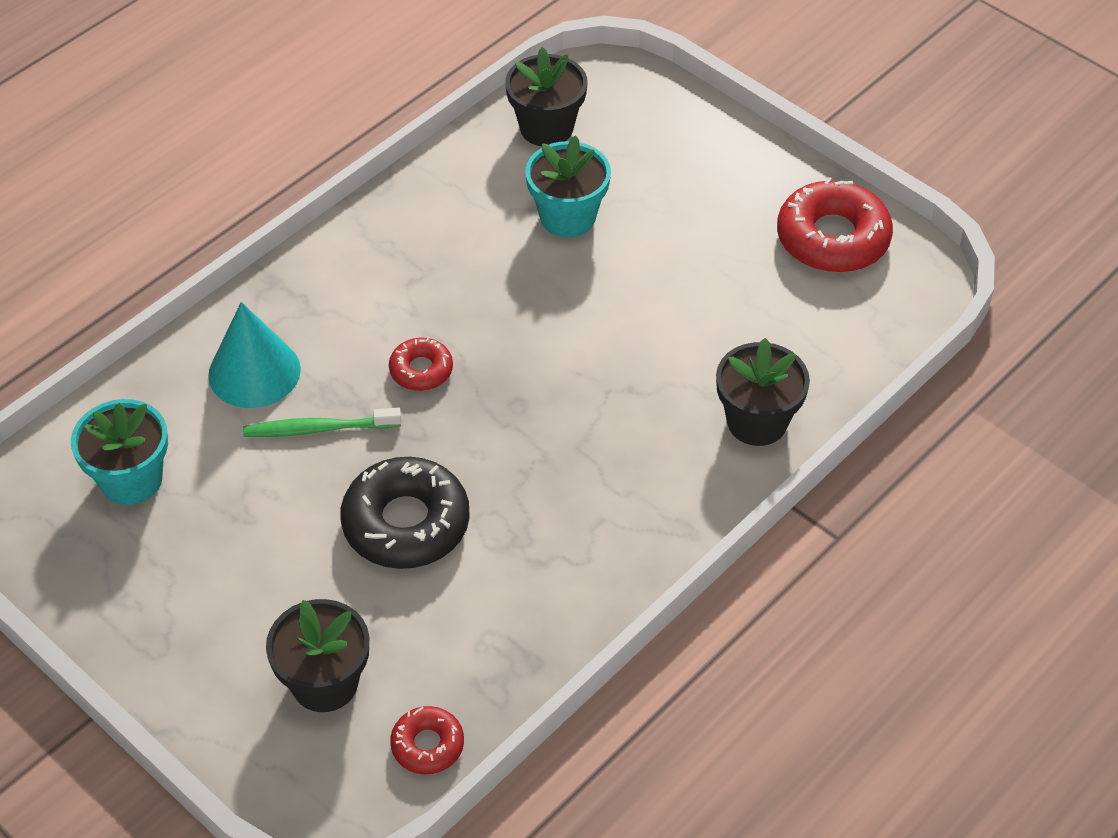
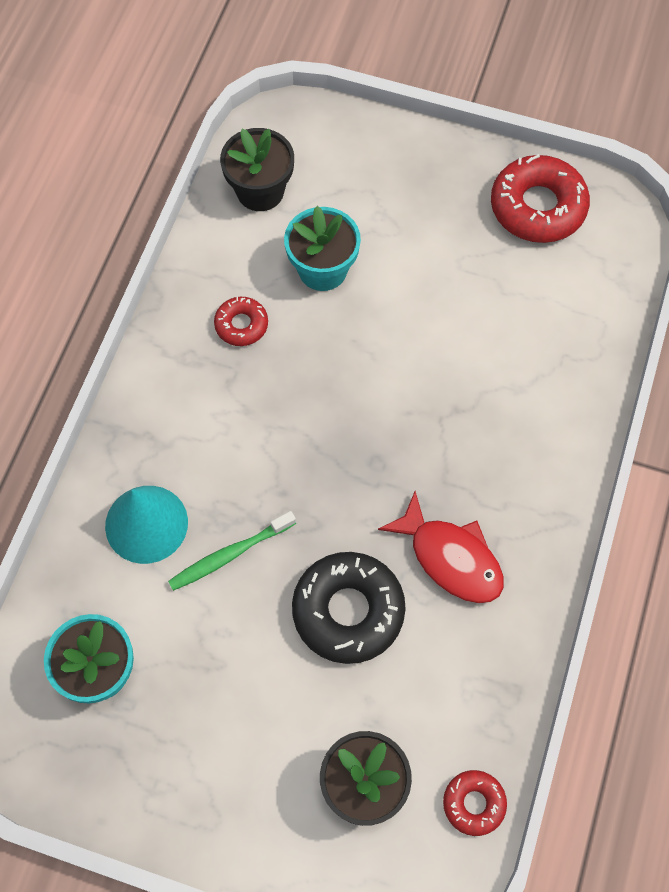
camera: 25 degrees left, 15 degrees up
red donut [389,337,453,391] -> red donut moved to [214,297,268,346]
black flower pot [716,338,810,446] -> none
none -> red fish [378,491,504,603]

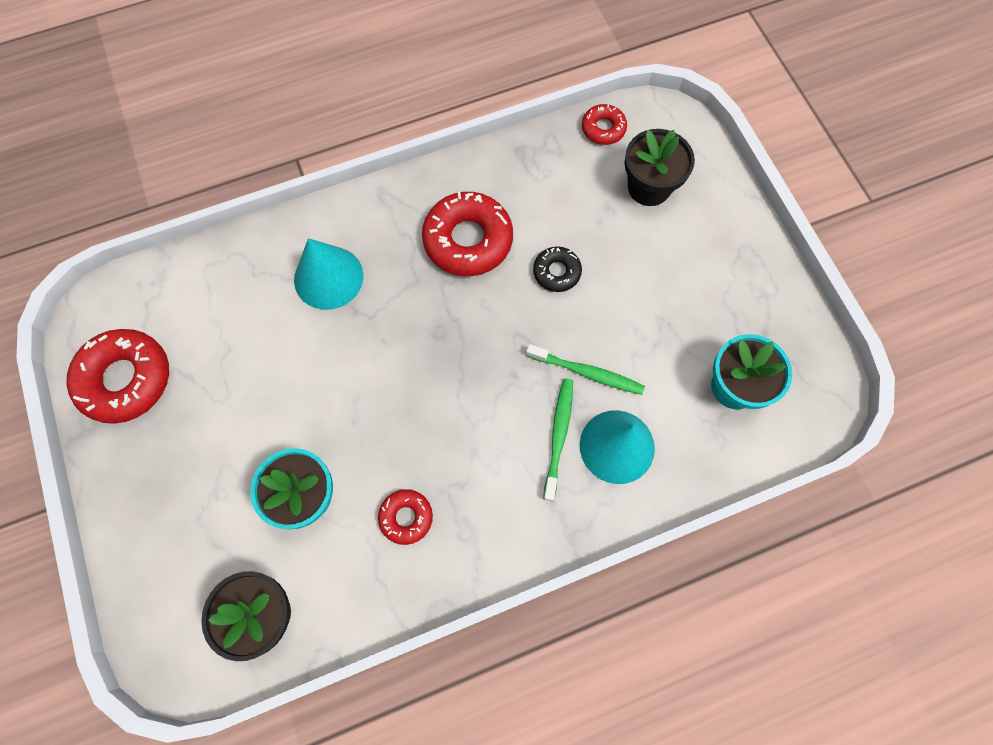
camera: 130 degrees left, 5 degrees up
black donut [292,552,406,664] -> black donut [533,246,582,292], size x0.53
red fish [378,491,504,603] -> red donut [422,192,513,276]
none -> turquoise cone [294,238,364,310]
none -> green toothbrush [543,378,573,501]

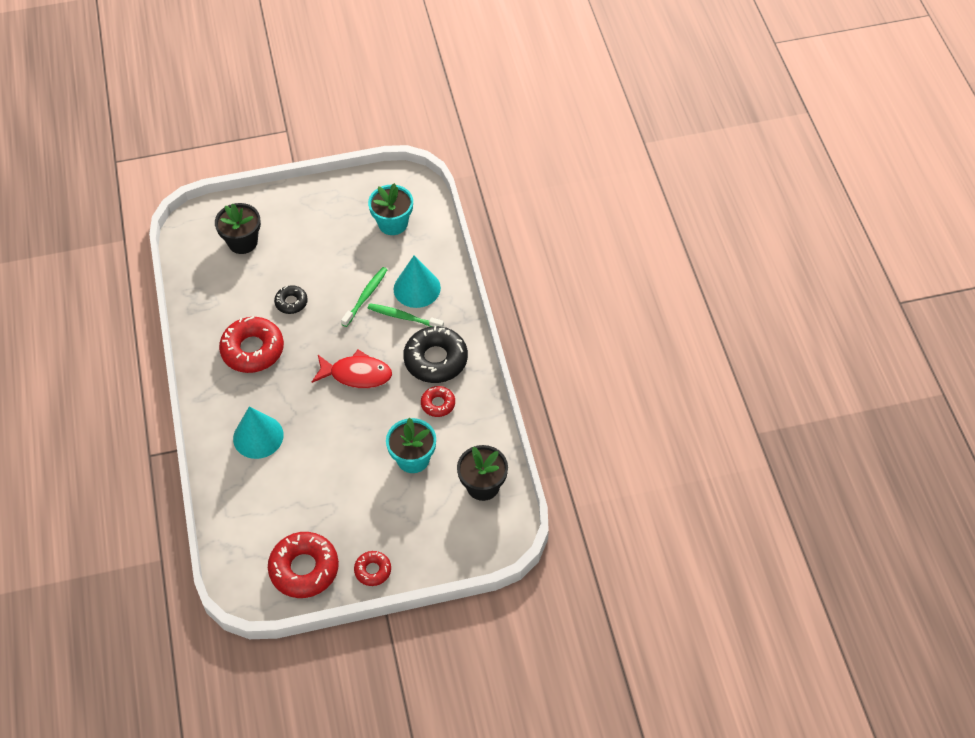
camera: 80 degrees left, 15 degrees down
red donut [582,104,627,145] -> red donut moved to [354,551,391,586]
none -> red fish [312,350,392,388]
none -> black donut [403,326,468,383]

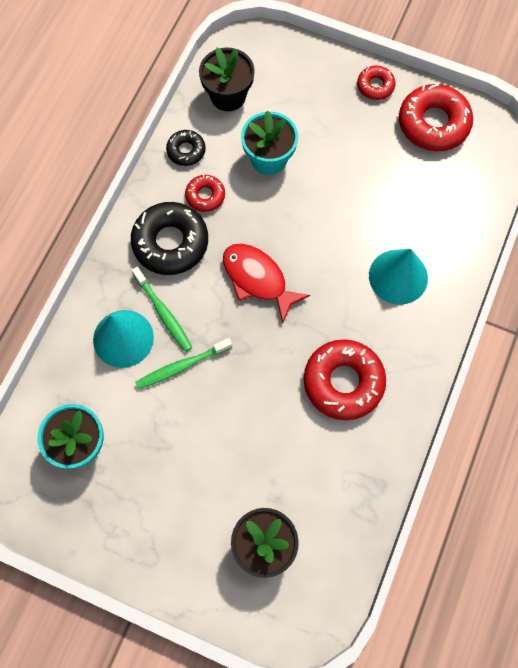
camera: 145 degrees left, 15 degrees up
black donut [274,285,308,314] -> black donut moved to [166,130,206,166]

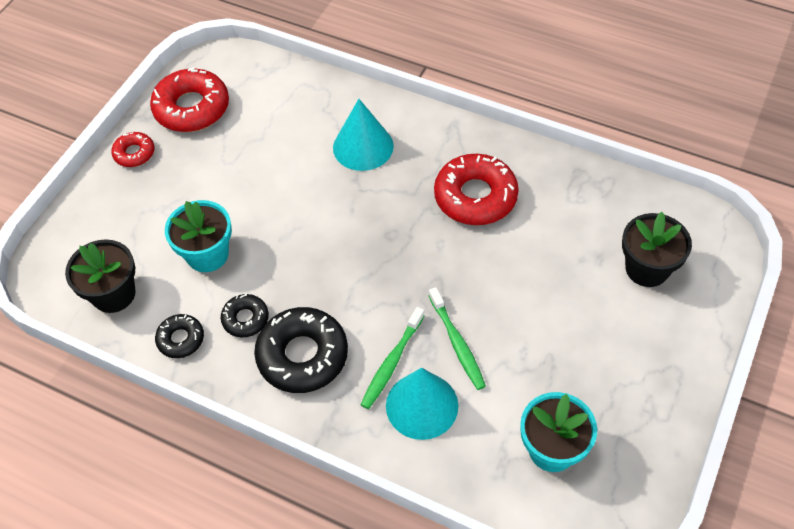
camera: 85 degrees left, 15 degrees down
green toothbrush [132,267,192,352] -> green toothbrush turned 150 degrees clockwise [361,307,425,409]
red donut [185,175,225,212] -> black donut [221,294,269,337]
red fish [223,244,310,323] -> none

